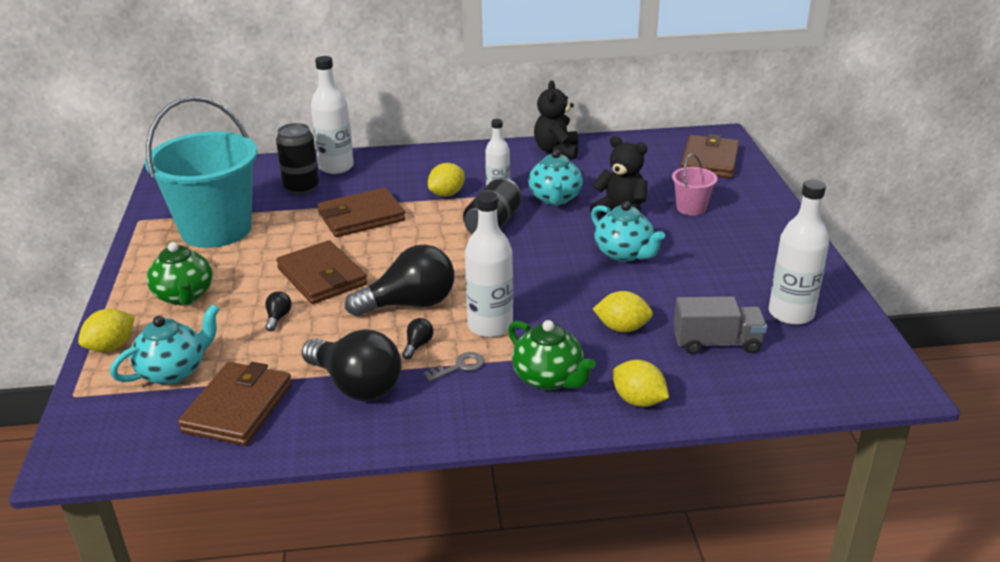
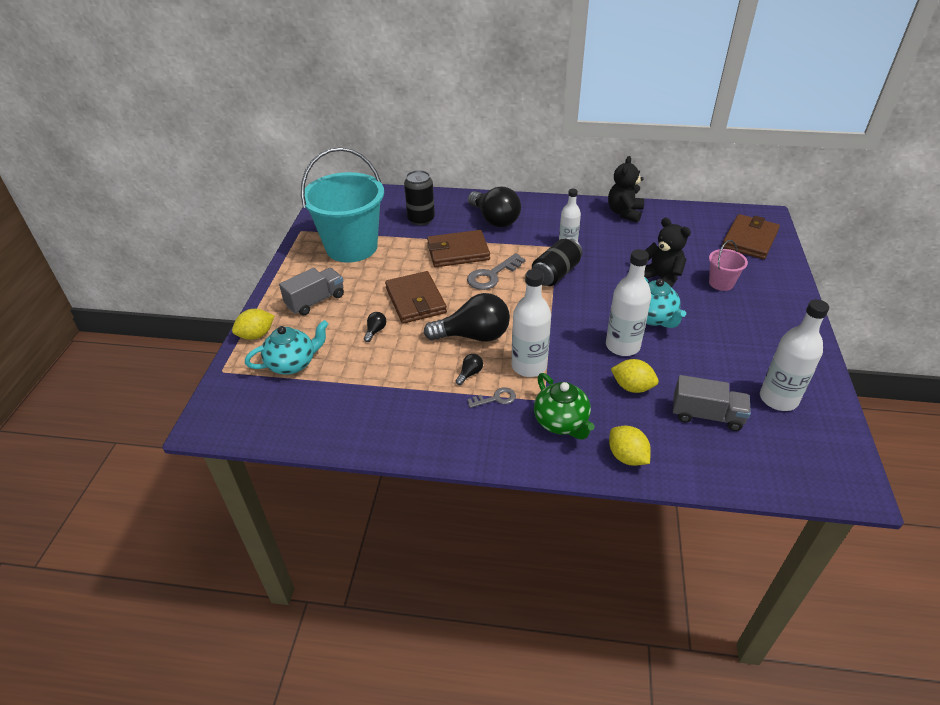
camera: 15 degrees right, 10 degrees up
green teapot [147,242,213,305] -> grey truck [279,268,344,315]
brown wallet [178,362,292,446] -> none
black light bulb [302,329,401,401] -> black light bulb moved to [468,187,521,227]
white bottle [311,56,354,174] -> white bottle moved to [606,249,651,356]
yellow lemon [428,163,465,197] -> none
turquoise teapot [528,150,583,205] -> none
none -> grey key [467,253,525,290]

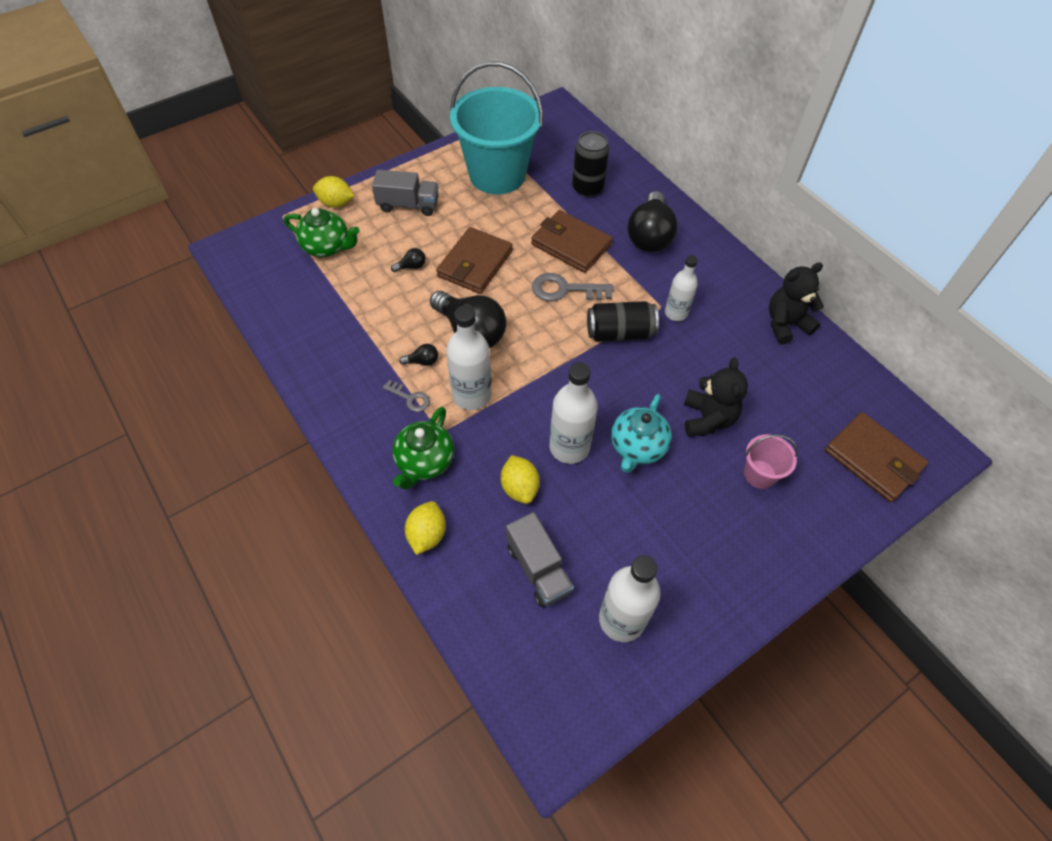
camera: 45 degrees right, 15 degrees up
turquoise teapot [245,320,328,375] -> green teapot [284,208,360,257]
brown wallet [722,214,780,259] -> brown wallet turned 60 degrees clockwise [825,412,928,502]

